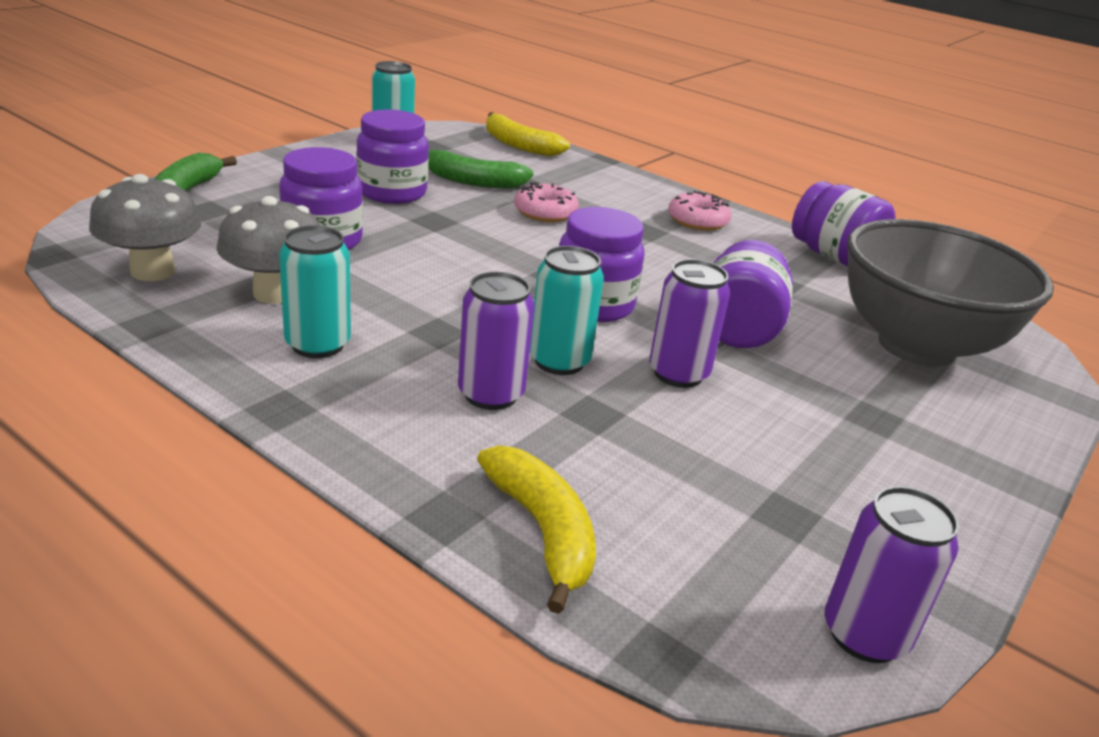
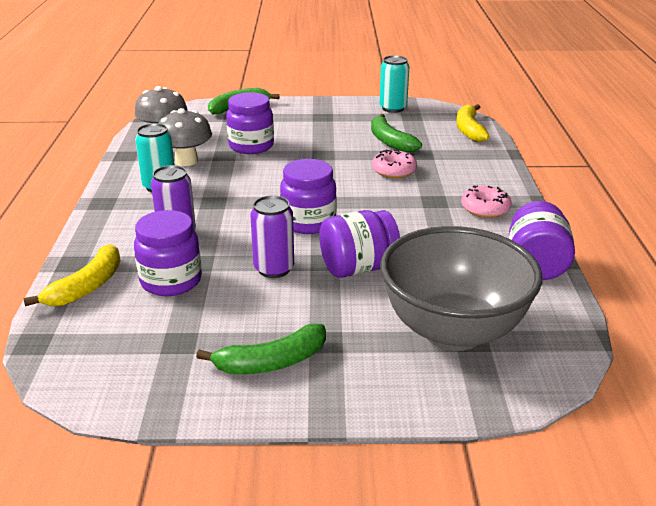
camera: 55 degrees right, 0 degrees up
purple jar [356,109,429,204] -> purple jar moved to [134,210,202,296]
turquoise can [530,246,604,375] -> none
purple can [825,486,959,663] -> none
none -> green banana [196,324,326,375]

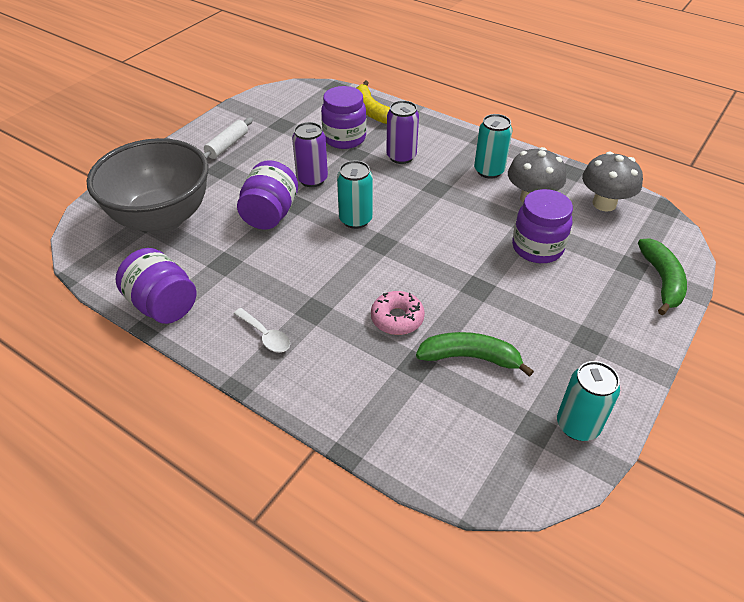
camera: 125 degrees right, 15 degrees up
green banana [196,324,326,375] -> white rolling pin [203,117,253,159]
purple jar [280,159,337,234] -> turquoise can [337,160,373,229]
yellow banana [456,104,490,142] -> none
pink donut [461,186,512,218] -> white spoon [234,308,290,352]

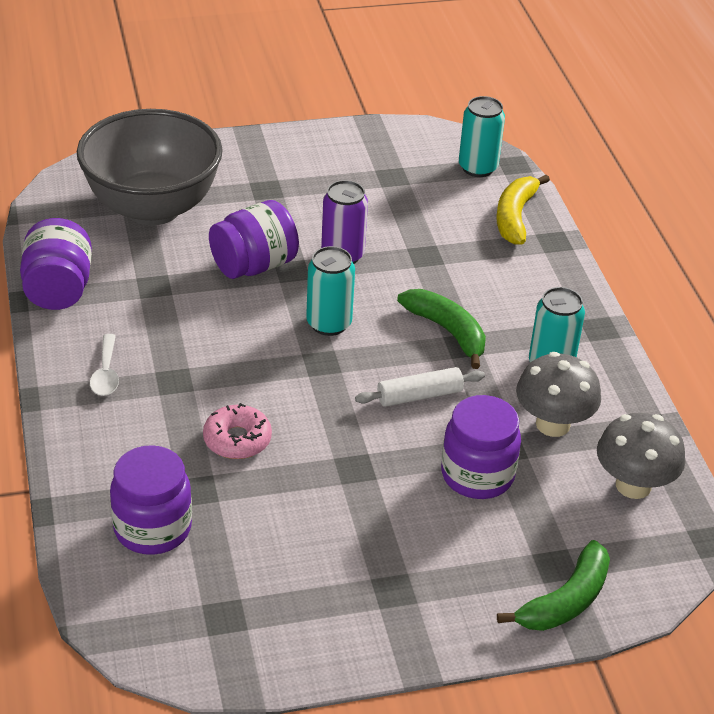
camera: 40 degrees right, 5 degrees down
white rolling pin [203,117,253,159] -> white rolling pin moved to [355,367,485,407]
purple jar [321,86,367,149] -> purple jar moved to [110,445,192,555]
purple can [386,100,419,164] -> none
green banana [416,332,534,377] -> green banana moved to [397,289,486,369]
turquoise can [557,361,620,441] -> turquoise can moved to [459,96,505,177]

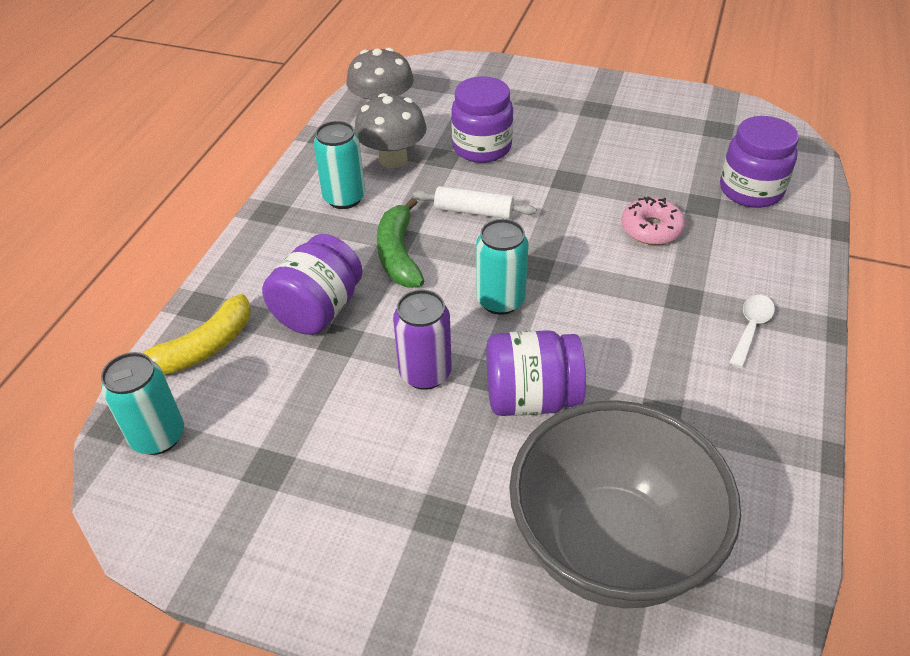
camera: 145 degrees left, 5 degrees up
purple jar [20,218,92,310] -> purple jar moved to [262,234,363,335]
green banana [497,540,610,631] -> none

